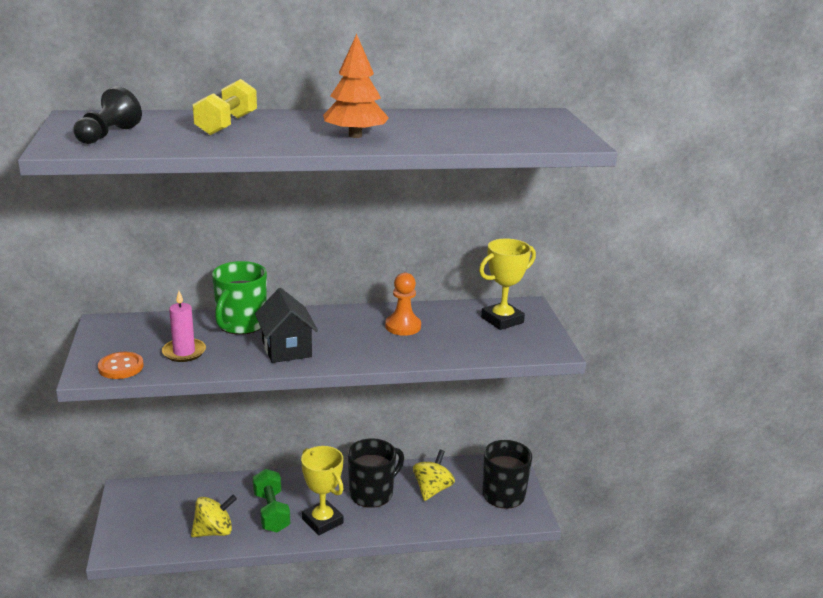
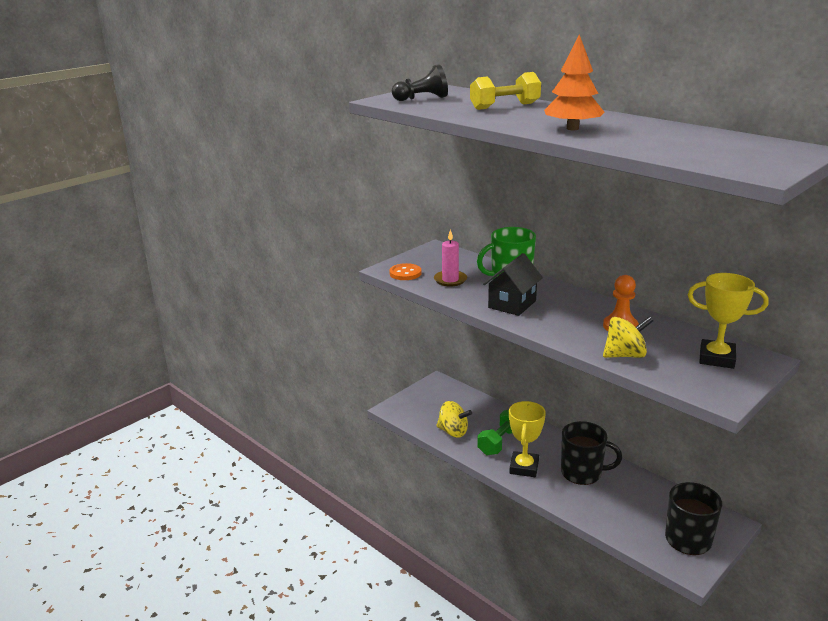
camera: 55 degrees right, 0 degrees up
yellow spinning top [413,450,455,501] -> yellow spinning top moved to [603,316,653,358]

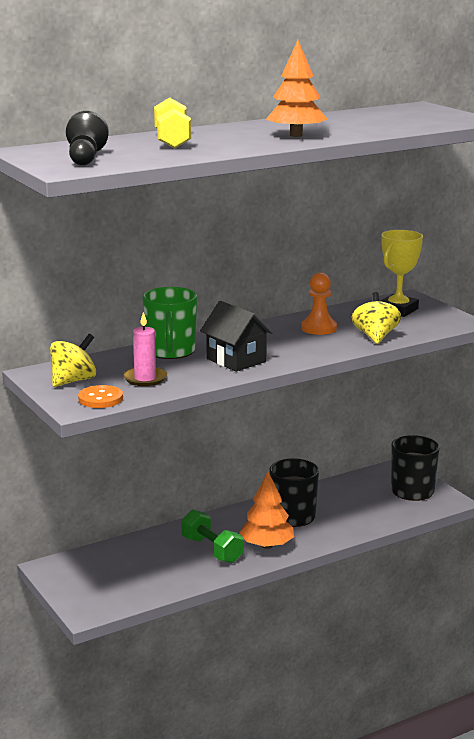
camera: 75 degrees left, 5 degrees down
yellow spinning top [436,401,472,438] -> yellow spinning top moved to [50,334,96,387]
yellow trophy [509,401,546,477] -> orange tree [240,472,294,549]

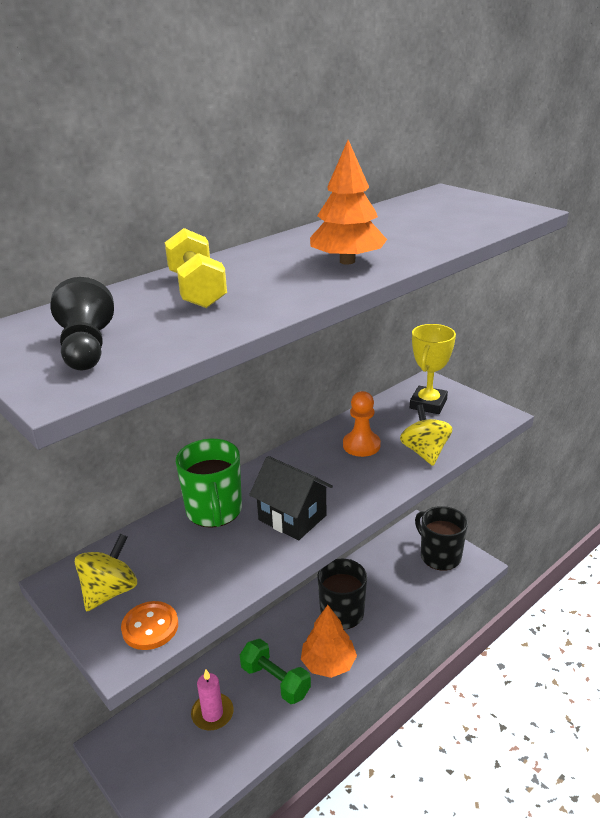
camera: 10 degrees left, 10 degrees up
pink candle [123,312,167,386] -> pink candle moved to [191,670,234,730]

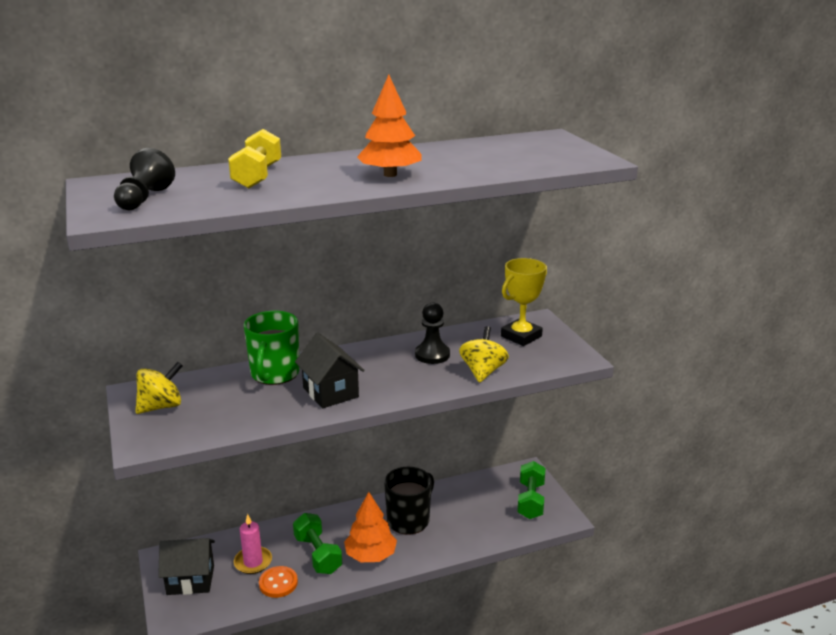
camera: 20 degrees right, 5 degrees down
orange button [121,601,178,650] -> orange button moved to [259,566,298,598]
orange pawn [343,391,381,457] -> black pawn [415,302,450,364]
black mug [415,506,468,571] -> green dumbbell [517,461,545,519]
none -> black house [158,538,215,595]

